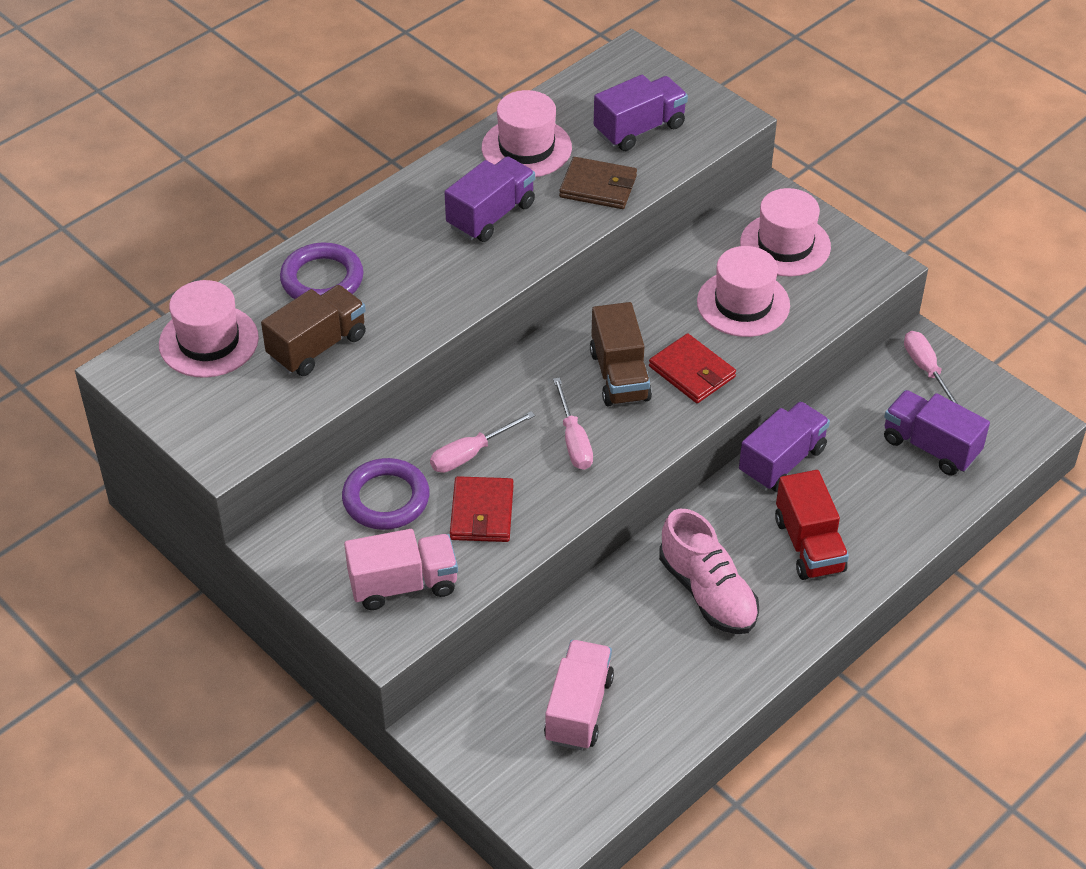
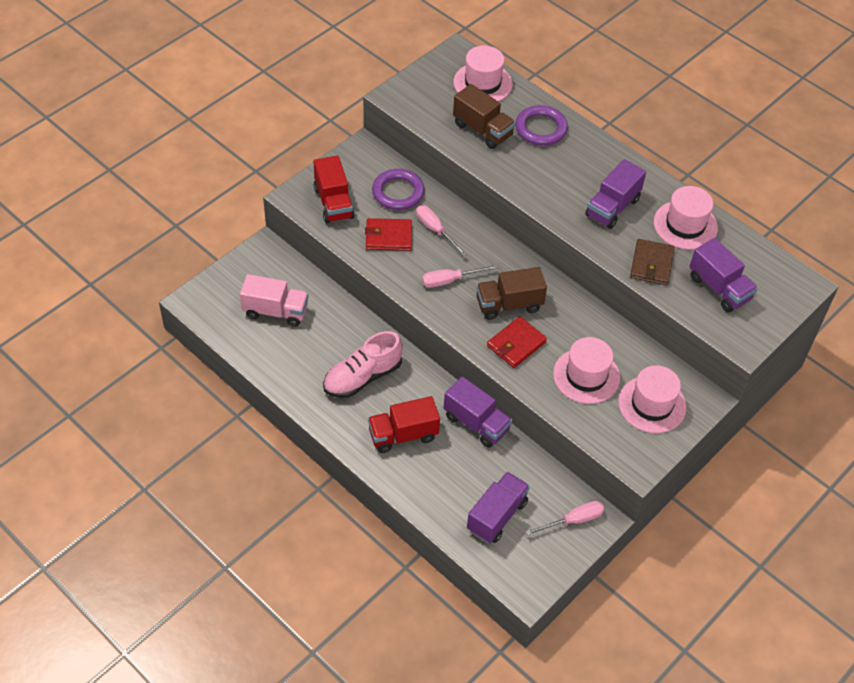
camera: 85 degrees right, 5 degrees up
pink truck [344,529,458,610] -> red truck [314,156,355,223]
purple truck [444,156,535,242] -> purple truck turned 90 degrees clockwise [585,159,646,229]

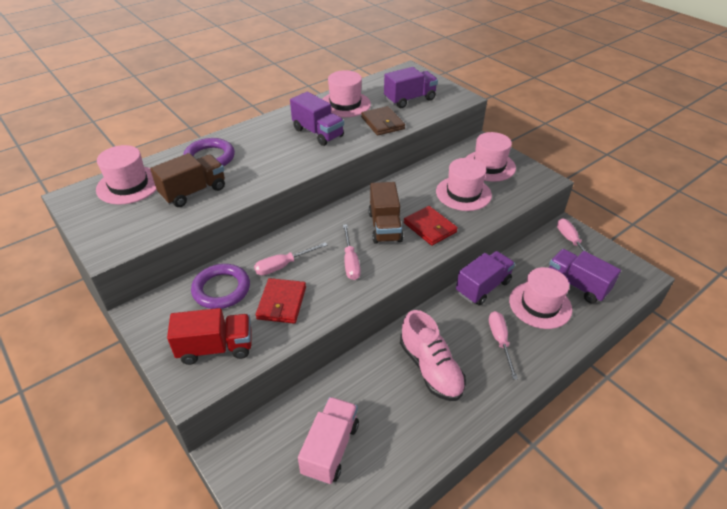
camera: 80 degrees left, 10 degrees down
red truck [368,396,440,453] -> pink screwdriver [489,311,518,380]
brown wallet [630,239,675,285] -> brown wallet turned 45 degrees clockwise [361,106,405,136]
none -> pink hat [509,267,572,329]

